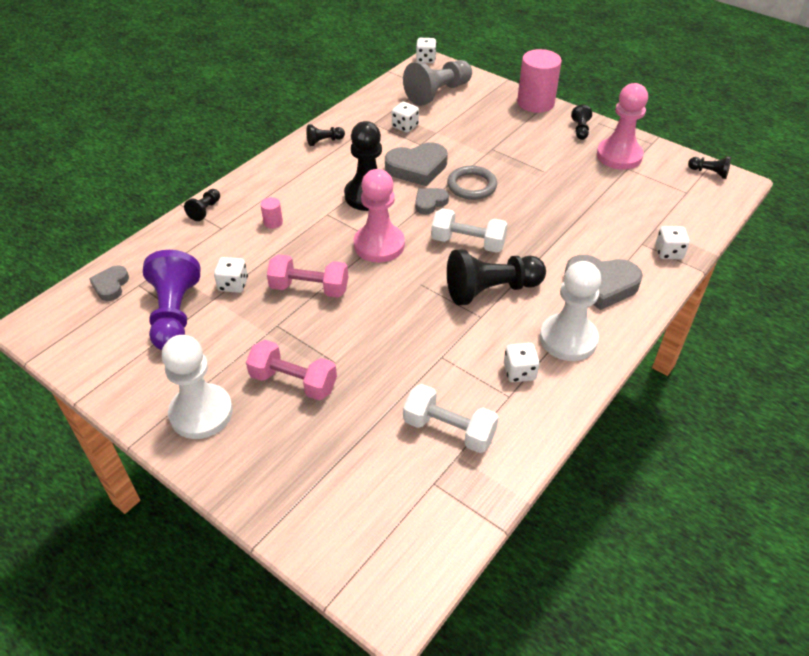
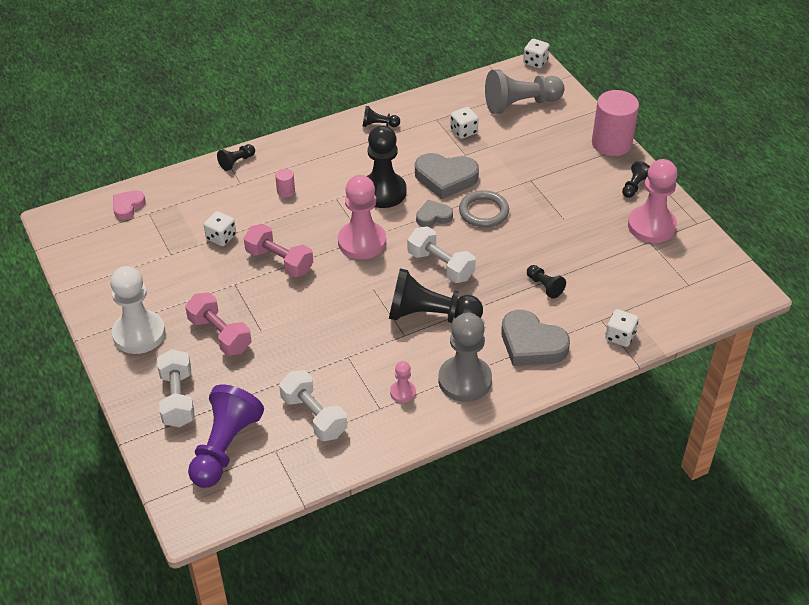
camera: 25 degrees right, 0 degrees up
grey heart [89,265,129,301] -> pink heart [113,190,146,220]
purple pawn [143,250,201,350] -> purple pawn moved to [188,385,264,488]
white dice [504,343,540,382] -> pink pawn [390,361,416,403]
white pawn [540,261,601,361] -> grey pawn [438,313,492,402]
black pawn [688,156,731,179] -> black pawn moved to [527,265,566,299]
none -> white dumbbell [157,349,195,427]

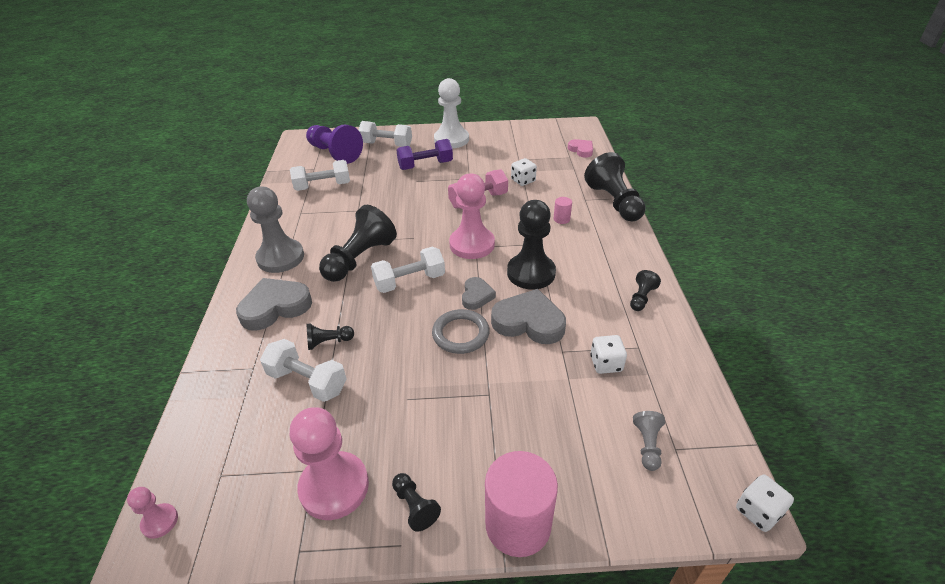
camera: 115 degrees right, 5 degrees down
pink dumbbell [185,292,251,356] -> purple dumbbell [396,139,453,170]
black pawn [217,144,255,171] -> black pawn [584,152,646,221], size x2.11
pink pawn [390,361,416,403] -> pink pawn moved to [127,487,178,539]
grey heart [415,153,479,199] -> grey heart turned 75 degrees clockwise [491,289,566,344]
grey pawn [485,69,565,114] -> grey pawn [633,411,665,471], size x0.47
white dice [605,309,638,347] -> none
none -> white dumbbell [260,339,347,402]

